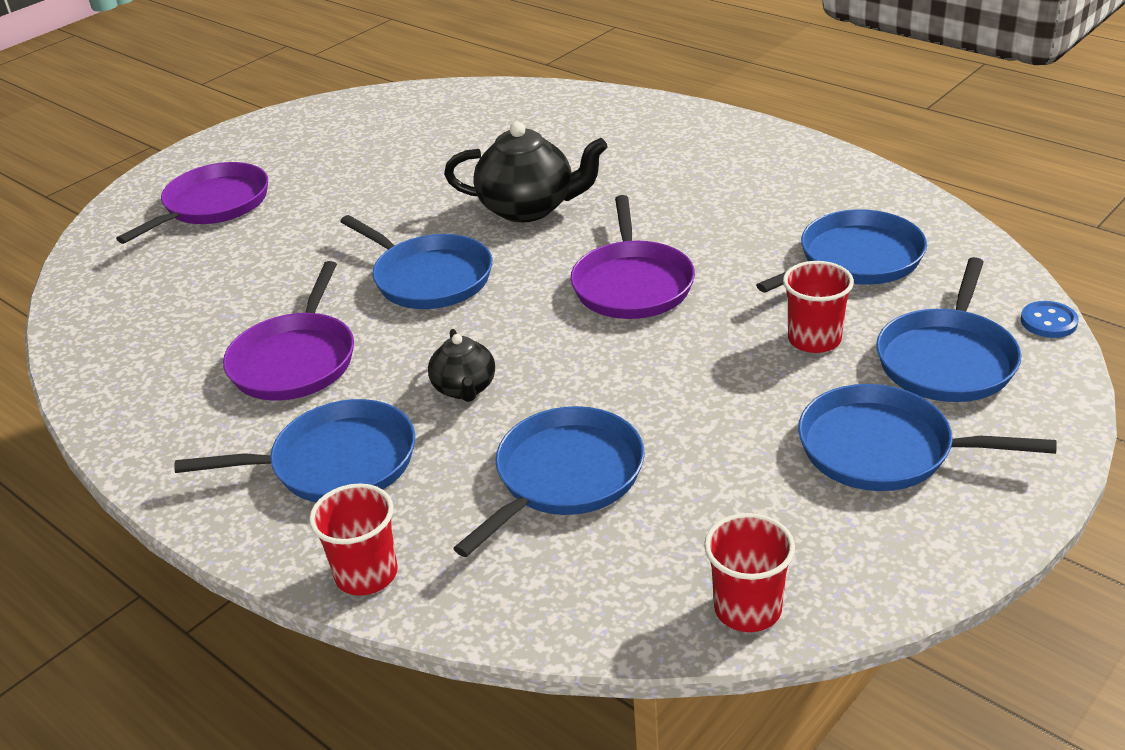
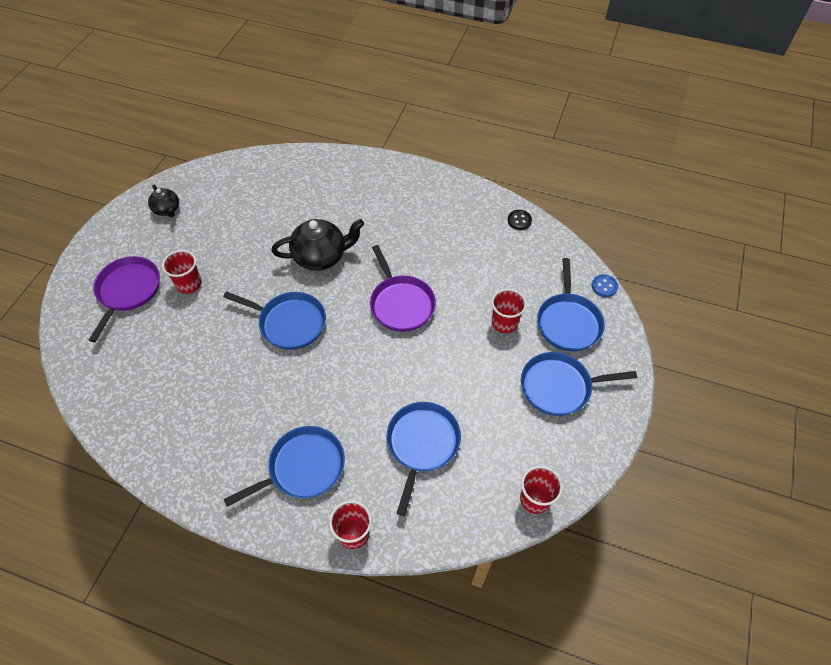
camera: 25 degrees left, 20 degrees up
purple pan [223,261,354,401] -> none
black teapot [428,329,495,402] -> black teapot moved to [148,185,179,217]
blue pan [756,209,927,293] -> none
none -> red cup [162,250,202,294]
none -> black button [507,210,532,230]

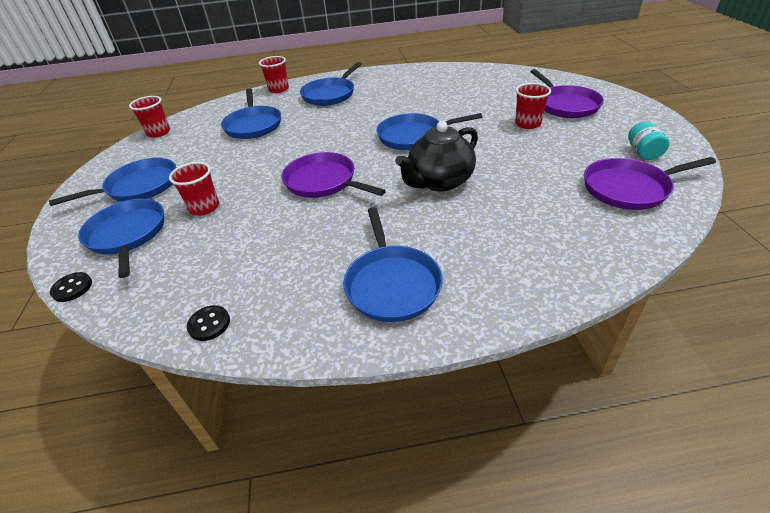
camera: 155 degrees right, 15 degrees down
black teapot [148,185,179,217] -> turquoise jar [628,122,670,160]
blue button [592,274,618,297] -> black button [50,272,92,302]
none -> blue pan [343,207,443,322]
none -> purple pan [584,157,716,210]

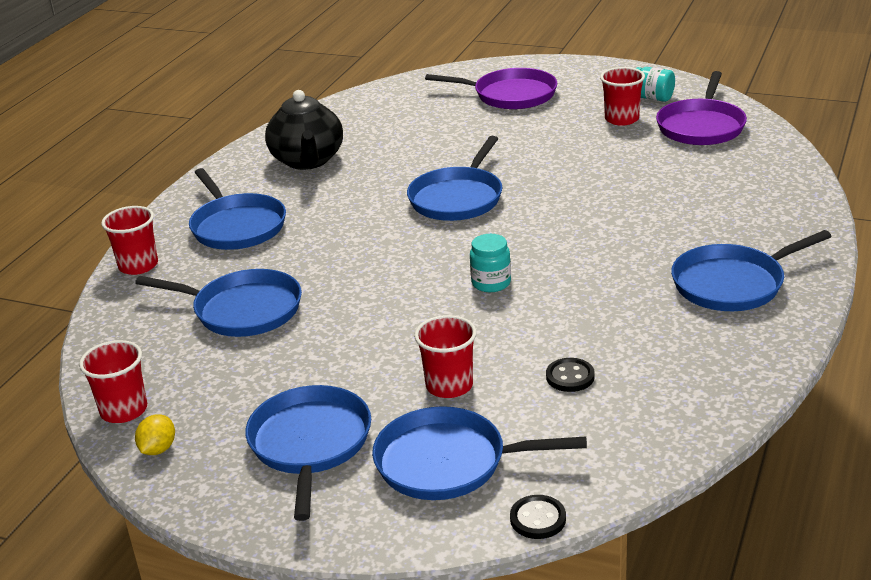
camera: 60 degrees left, 10 degrees down
black button [187,305,230,341] -> black button moved to [546,358,595,392]
purple pan [281,152,386,198] -> turquoise jar [470,234,511,292]
blue pan [343,207,443,322] -> blue pan turned 135 degrees clockwise [671,230,832,311]
black teapot [395,121,478,191] -> black teapot moved to [265,90,343,170]
red cup [515,83,551,129] -> red cup moved to [600,67,645,126]
none -> yellow lemon [135,414,175,455]

